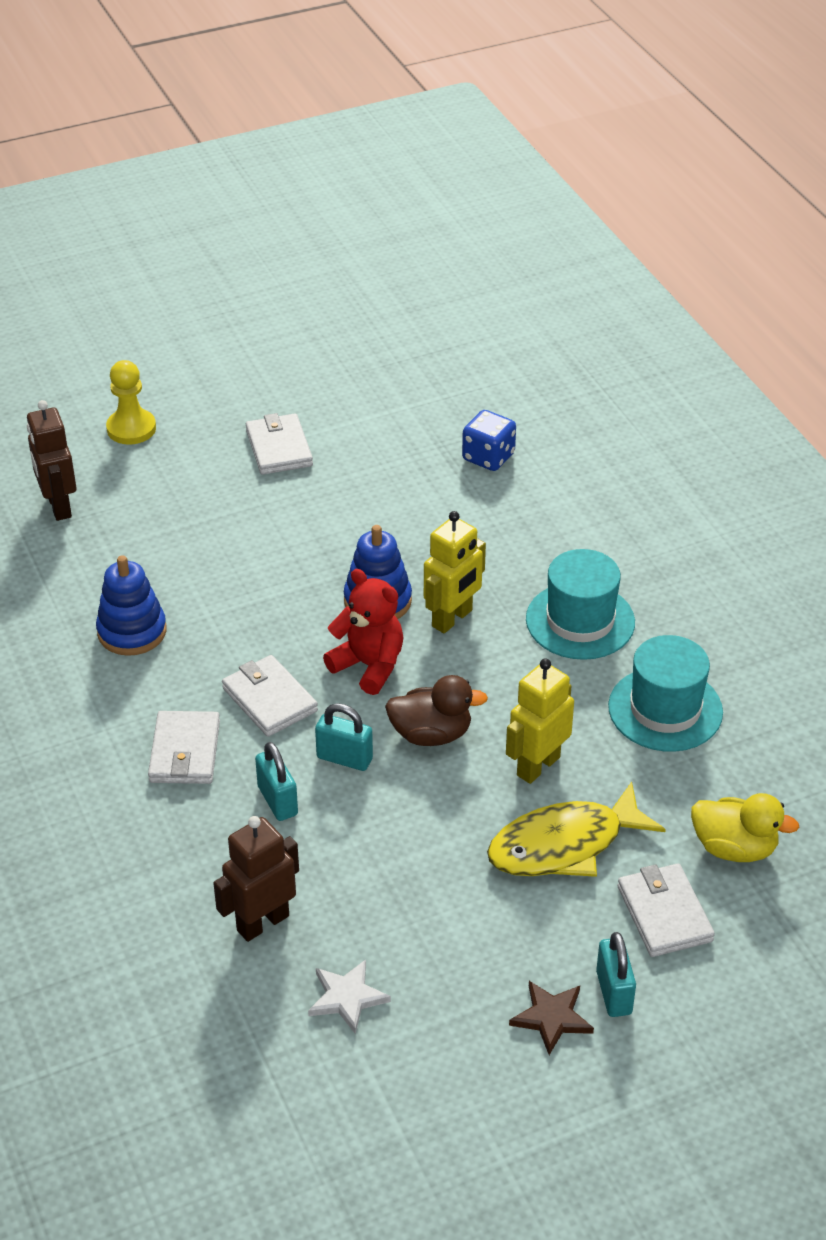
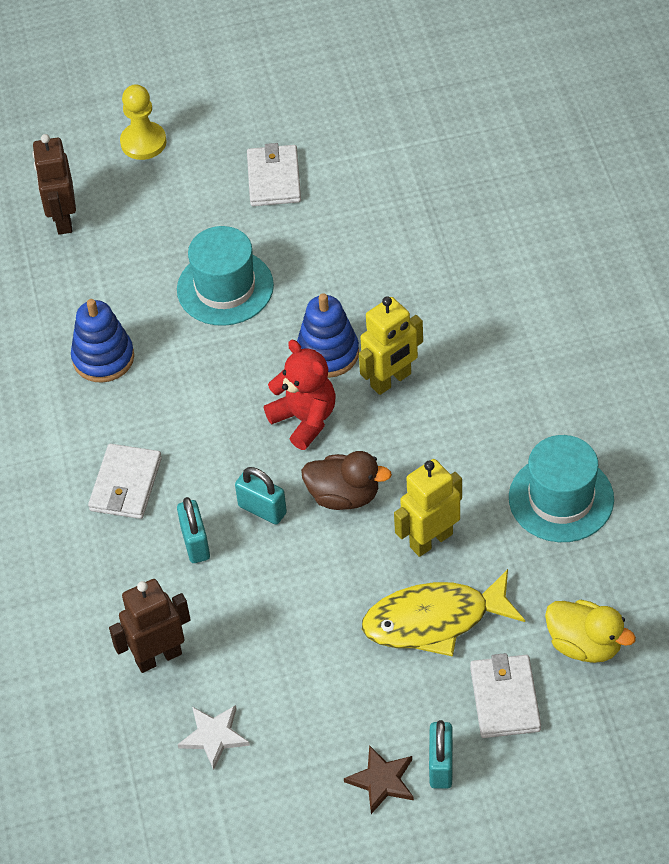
camera: 15 degrees right, 10 degrees up
white wallet [222,655,318,737] -> none
blue dice [462,410,516,471] -> none
turquoise hat [526,549,635,660] -> turquoise hat moved to [177,226,274,326]

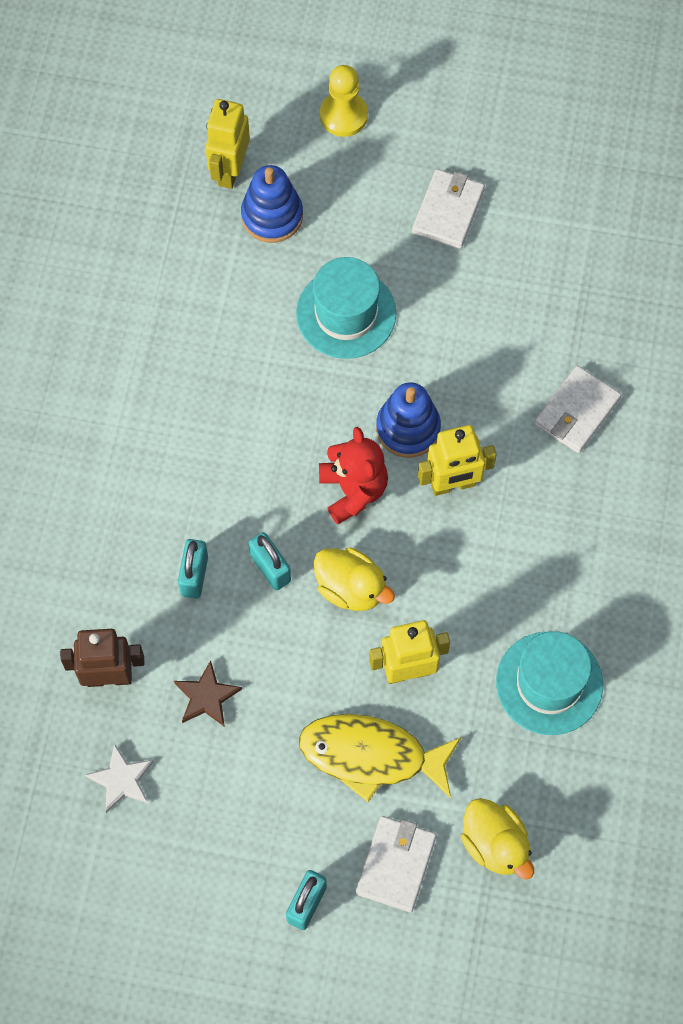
camera: 20 degrees right, 15 degrees up
brown robot [32,134,76,235] -> yellow robot [205,99,250,189]
blue stacking toy [71,299,134,383] -> blue stacking toy moved to [241,165,303,243]
white wallet [88,444,162,519] -> white wallet moved to [534,366,621,453]
brown duck [301,451,392,510] -> yellow duck [314,547,395,611]
brown star [344,745,414,814] -> brown star moved to [174,661,242,727]

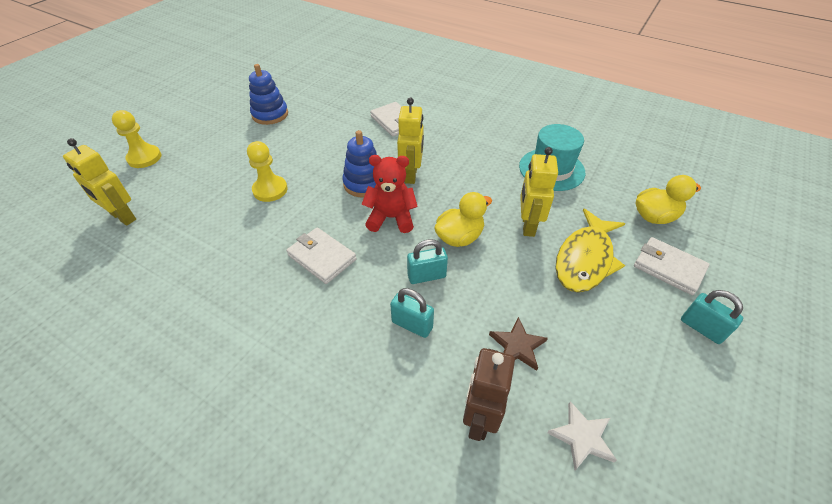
camera: 70 degrees left, 20 degrees down
blue stacking toy [241,165,303,243] -> blue stacking toy moved to [249,64,288,125]
turquoise hat [296,257,396,359] -> yellow pawn [247,141,288,202]
white wallet [412,169,485,249] -> white wallet moved to [286,227,357,284]

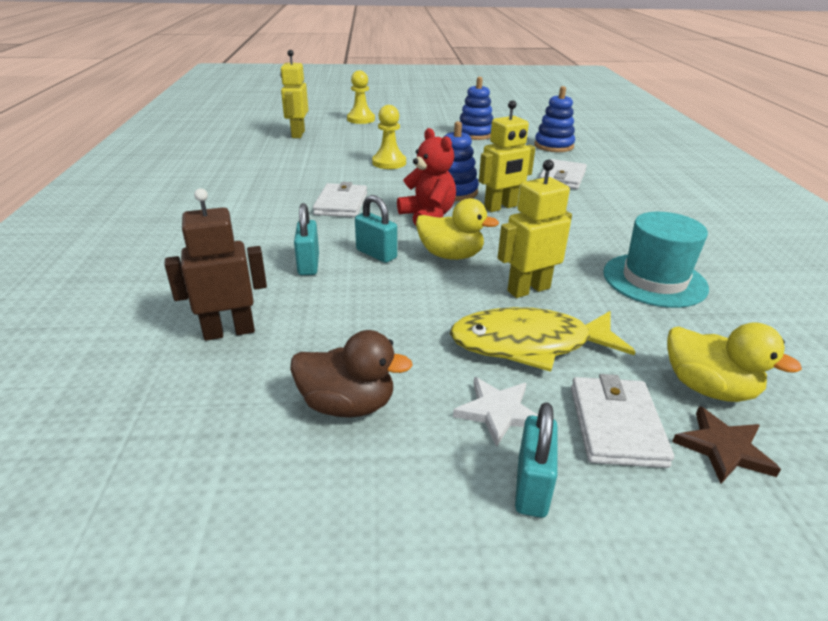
camera: 55 degrees right, 15 degrees down
brown star [489,317,548,371] -> brown star moved to [672,406,781,484]
white star [547,401,617,470] -> white star moved to [453,377,538,447]
none -> brown duck [290,330,413,418]
none -> blue stacking toy [534,86,575,152]

